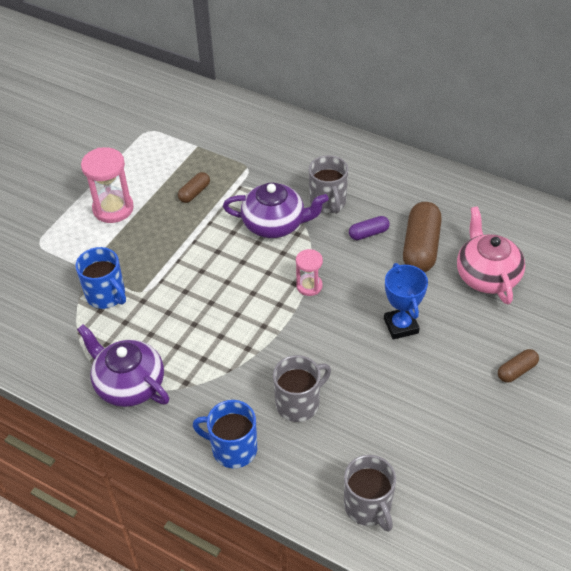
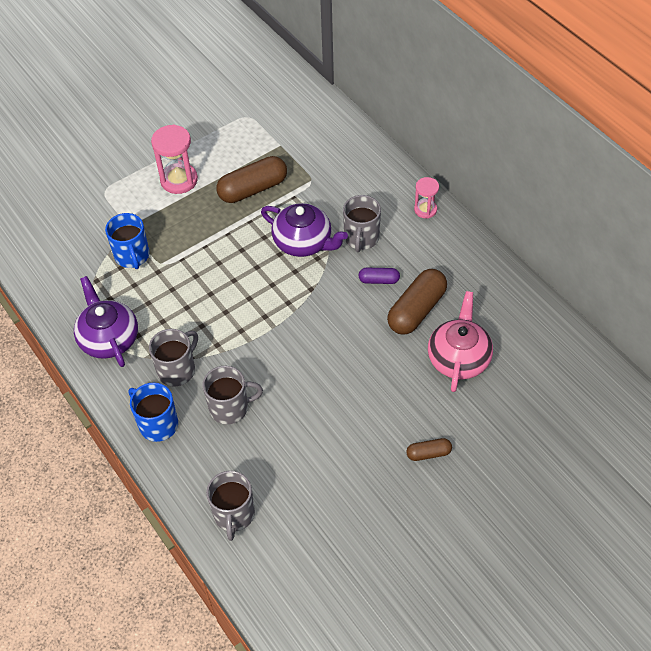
camera: 25 degrees right, 5 degrees up
brown capsule [178,172,210,203] -> brown capsule [217,156,287,203], size x1.95
pink hourglass [296,249,323,296] -> pink hourglass moved to [414,177,439,219]
blue trophy [384,263,428,339] -> none
none -> grey mug [149,329,198,387]

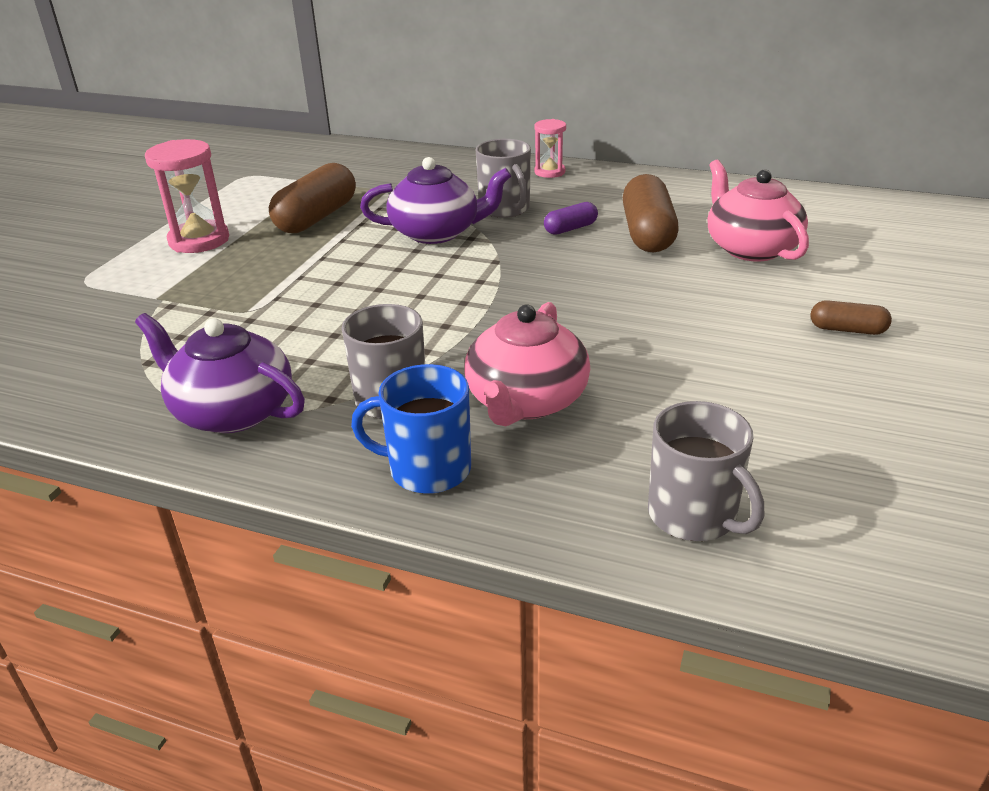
camera: 35 degrees left, 20 degrees down
blue mug [105,213,150,269] -> none
grey mug [203,366,263,424] -> pink teapot [464,302,590,426]
brown capsule [406,438,452,461] -> brown capsule turned 60 degrees clockwise [811,300,892,335]

